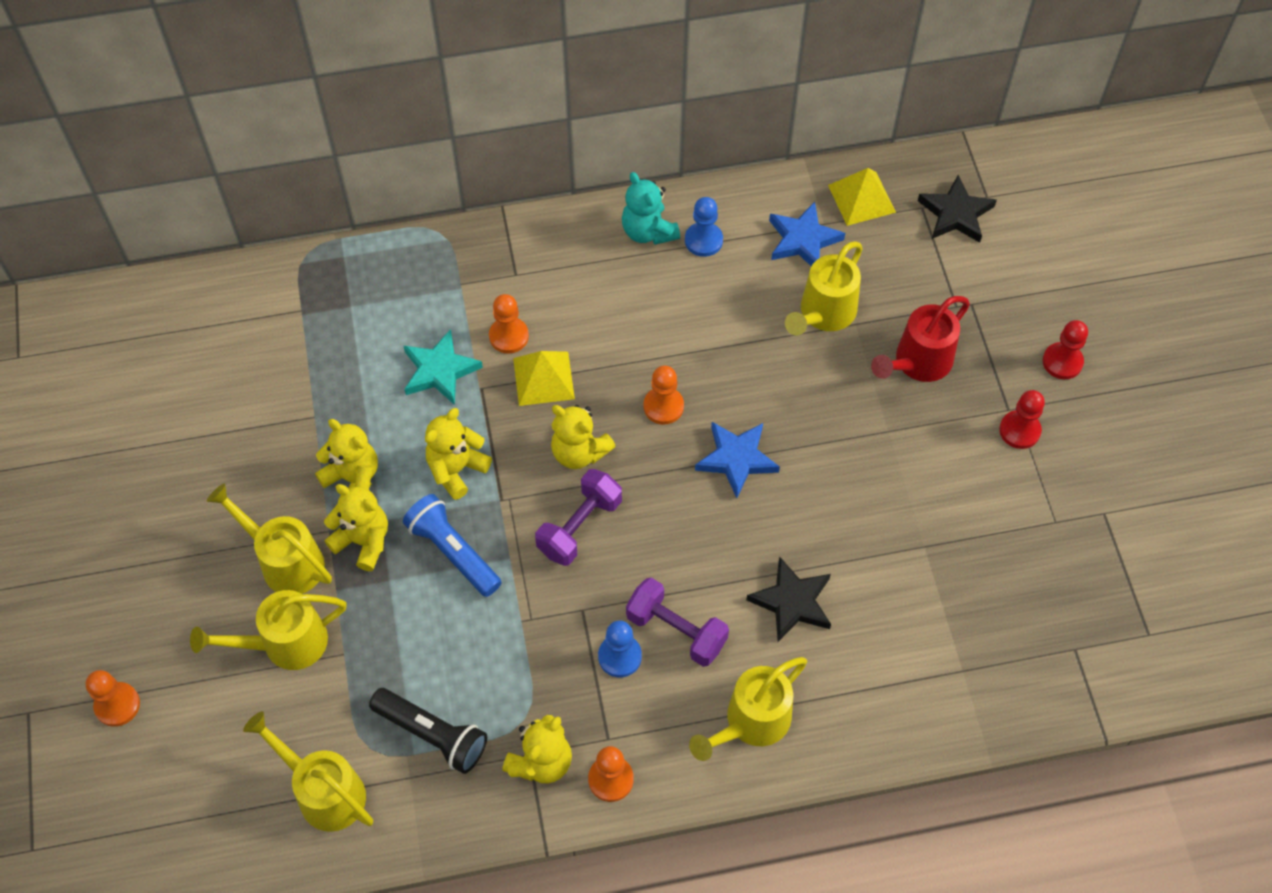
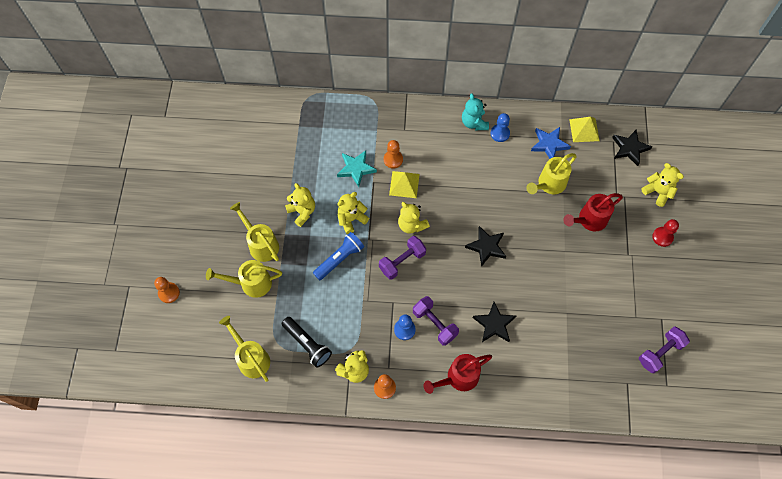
camera: 15 degrees right, 5 degrees up
yellow teddy bear [324,484,388,571] -> yellow teddy bear moved to [641,163,684,207]
blue flashlight [403,494,502,597] -> blue flashlight turned 75 degrees clockwise [313,232,364,280]
orange pawn [643,365,684,425] -> none
yellow watering can [689,657,807,761] -> red watering can [424,354,492,394]
blue star [695,422,780,498] -> black star [465,226,506,267]
red pawn [999,390,1045,449] -> none
none -> purple dumbbell [639,327,690,373]

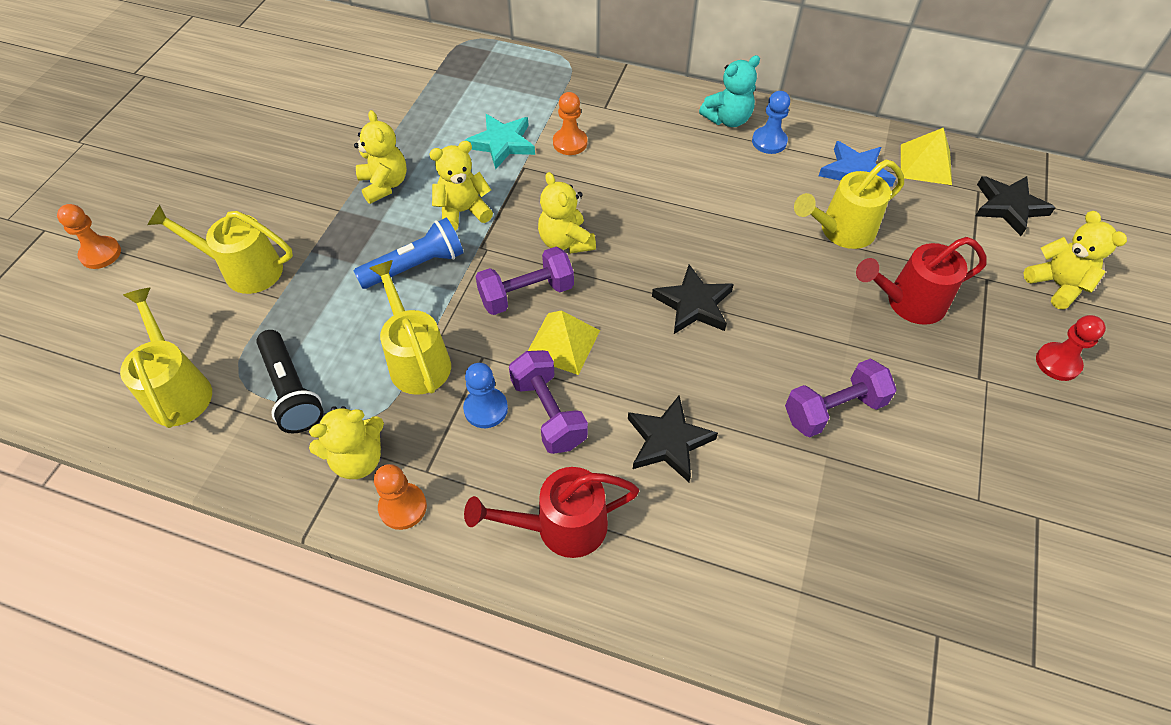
camera: 15 degrees right, 10 degrees down
yellow watering can [230,202,279,262] -> yellow watering can moved to [369,260,451,395]
yellow pyramid [389,171,420,198] -> yellow pyramid moved to [528,310,600,375]
turquoise teddy bear [462,93,489,130] -> turquoise teddy bear turned 120 degrees counterclockwise [699,55,760,127]
purple dumbbell [639,327,690,373] -> purple dumbbell moved to [785,359,897,437]

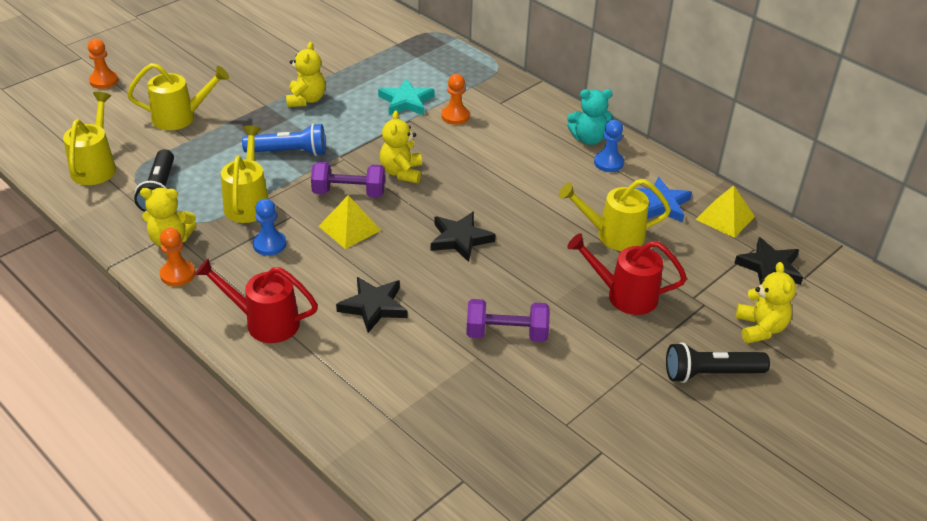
camera: 25 degrees right, 15 degrees down
yellow watering can [147,205,293,294] -> yellow watering can turned 135 degrees clockwise [127,63,229,130]
yellow teddy bear [429,141,493,231] -> none
purple dumbbell [509,350,588,454] -> none
red pawn [1036,315,1106,381] -> black flashlight [666,342,770,383]

